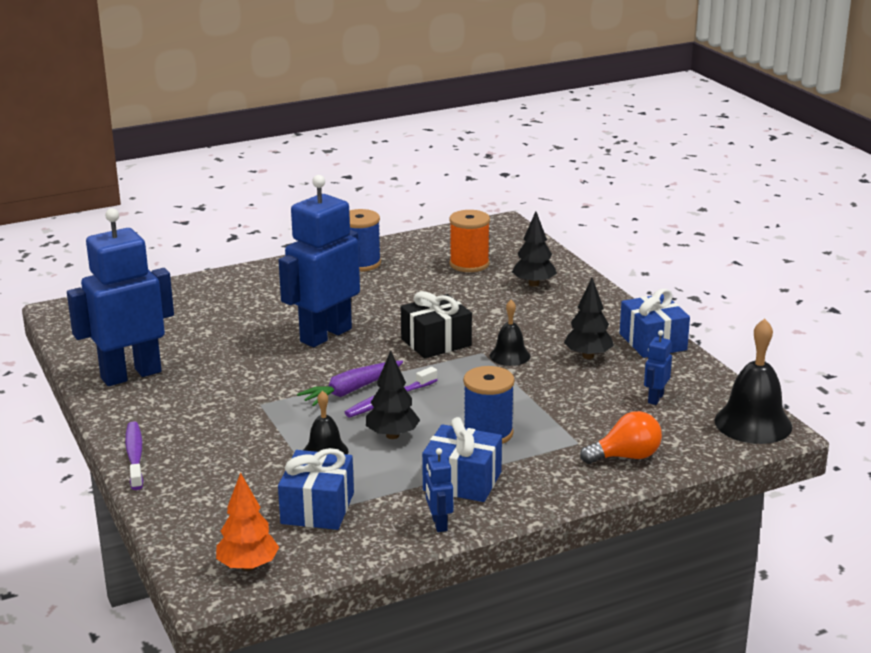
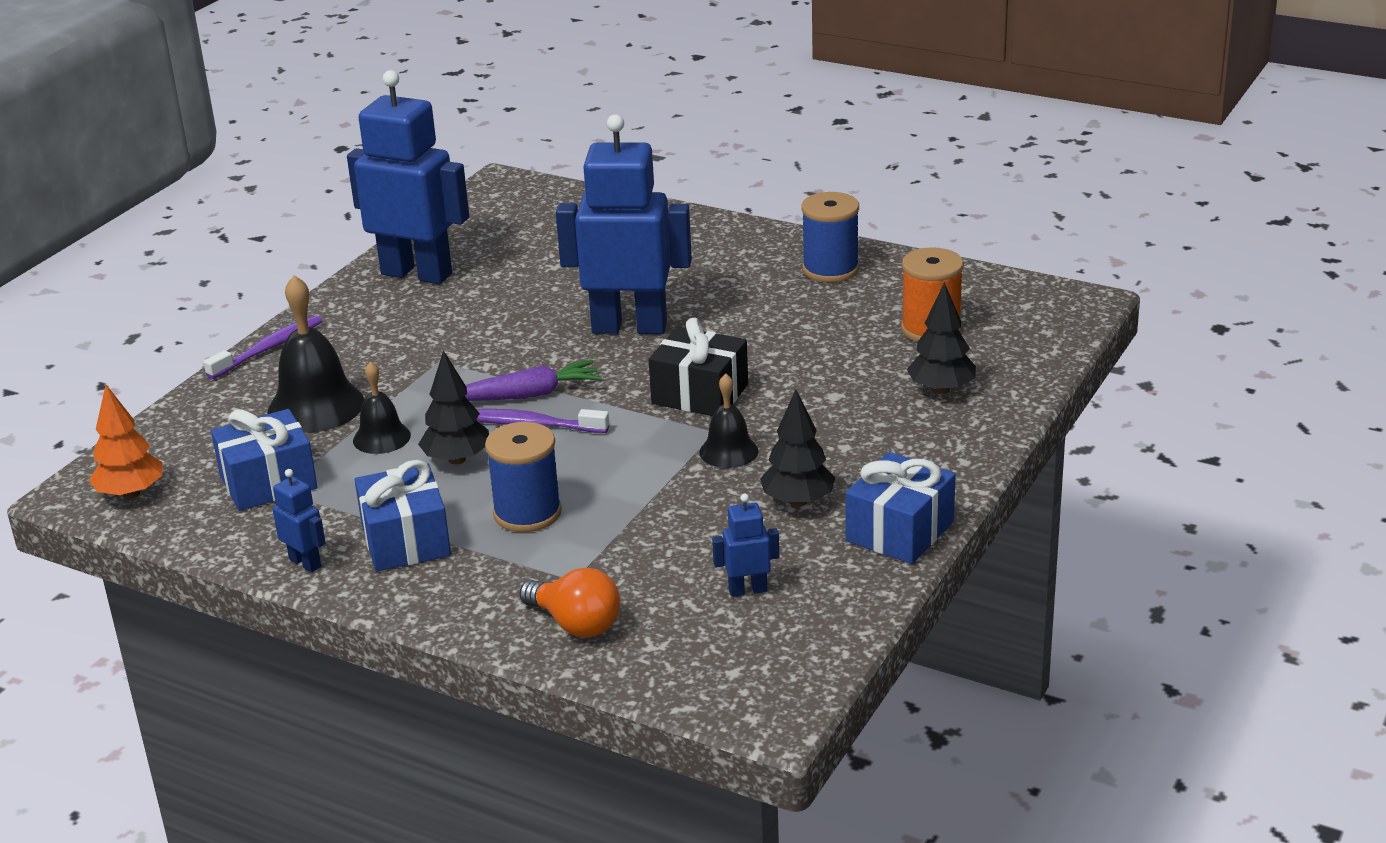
camera: 55 degrees right, 5 degrees up
purple carrot [297,361,403,406] -> purple carrot turned 150 degrees clockwise [465,360,601,401]
blue robot [425,448,453,532] -> blue robot turned 90 degrees clockwise [273,469,326,572]
black bell [715,319,792,444] -> black bell moved to [267,275,365,433]

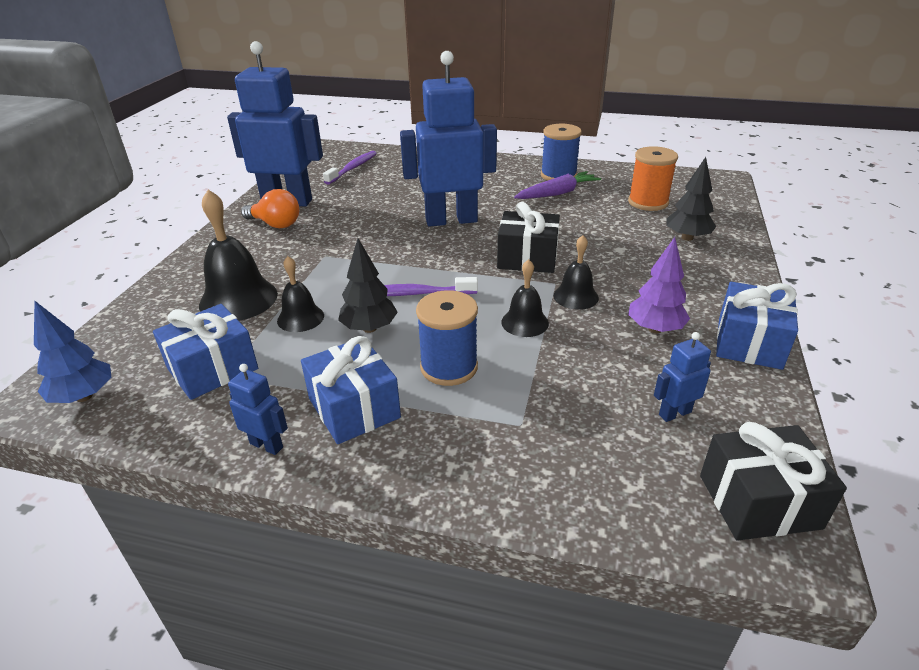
camera: 15 degrees left, 5 degrees up
orange tree [89,385,162,499] -> blue tree [34,301,111,403]
purple toothbrush [204,315,323,379] -> purple toothbrush moved to [323,151,377,185]
purple carrot [465,360,601,401] -> purple carrot moved to [514,171,601,199]
orange light bulb [519,568,621,637] -> orange light bulb moved to [241,189,299,228]
black tree [760,390,835,507] -> purple tree [628,237,690,333]
none -> black bell [501,259,549,337]
none -> black gift [700,422,847,540]

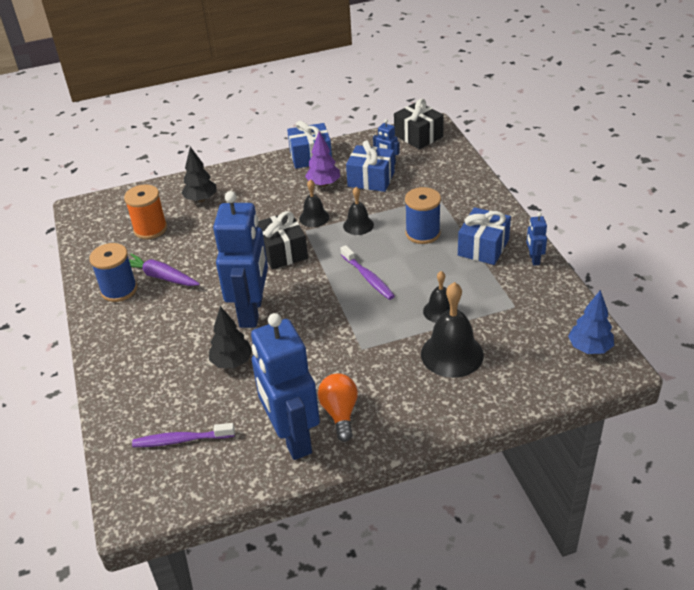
camera: 120 degrees left, 5 degrees up
blue gift [153,304,258,400] -> blue gift moved to [346,140,395,192]
black tree [338,238,398,333] -> black tree moved to [209,306,252,368]
blue robot [400,51,497,227] -> blue robot turned 135 degrees counterclockwise [213,191,268,328]

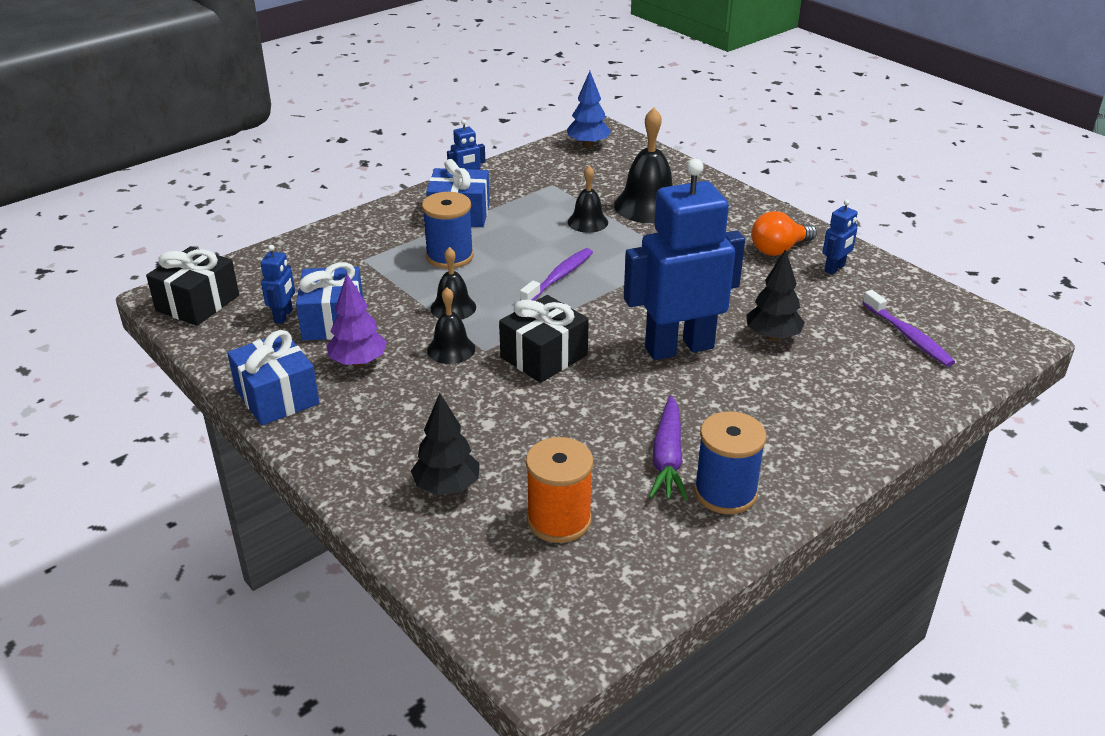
camera: 115 degrees left, 5 degrees down
blue robot [251,313,320,460] -> blue robot [823,199,858,275], size x0.41

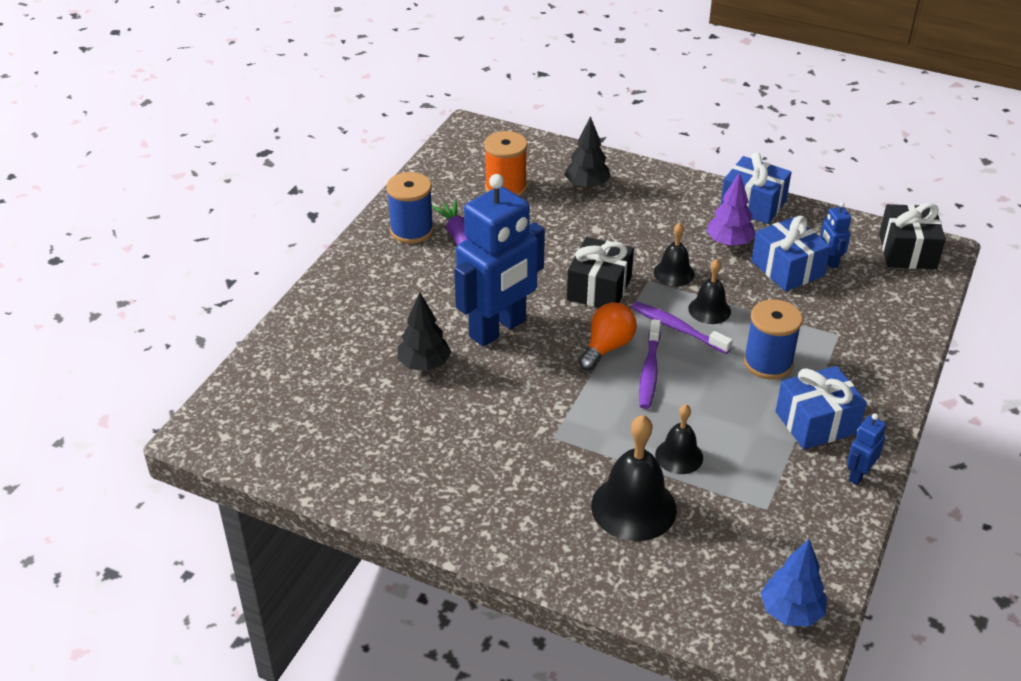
camera: 155 degrees right, 5 degrees up
orange light bulb [751,211,817,256] -> orange light bulb moved to [579,302,637,371]
blue robot [823,199,858,275] -> none
purple toothbrush [862,290,955,367] -> purple toothbrush moved to [631,301,733,354]

